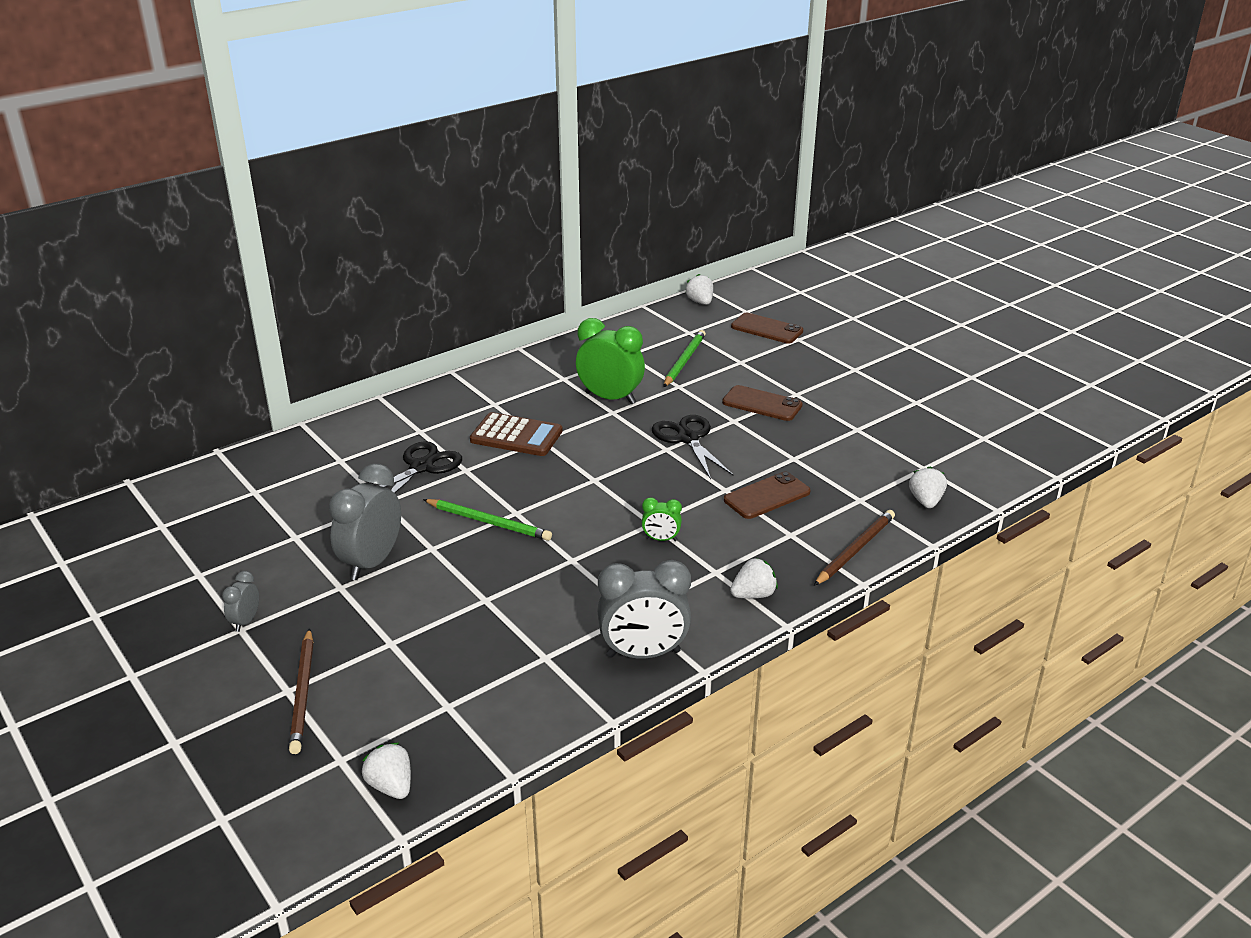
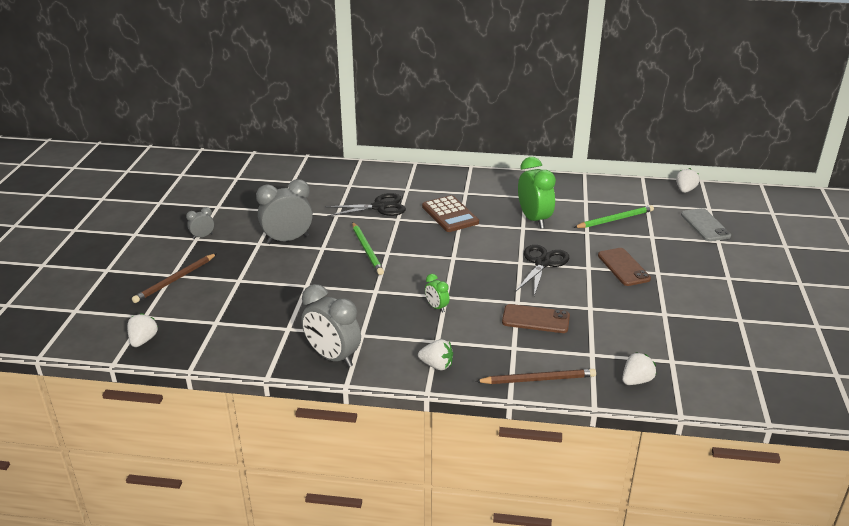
camera: 45 degrees right, 0 degrees up
brown phone [731,313,803,343] -> grey phone [681,208,731,241]

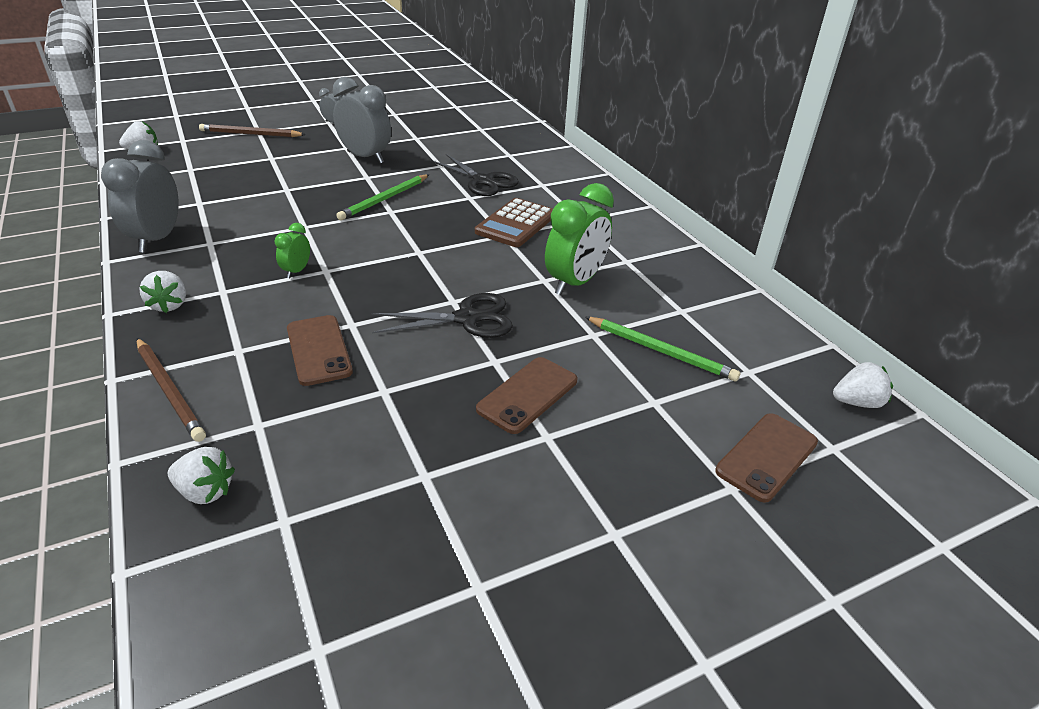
camera: 55 degrees right, 5 degrees up
grey phone [681,208,731,241] -> brown phone [715,413,818,503]

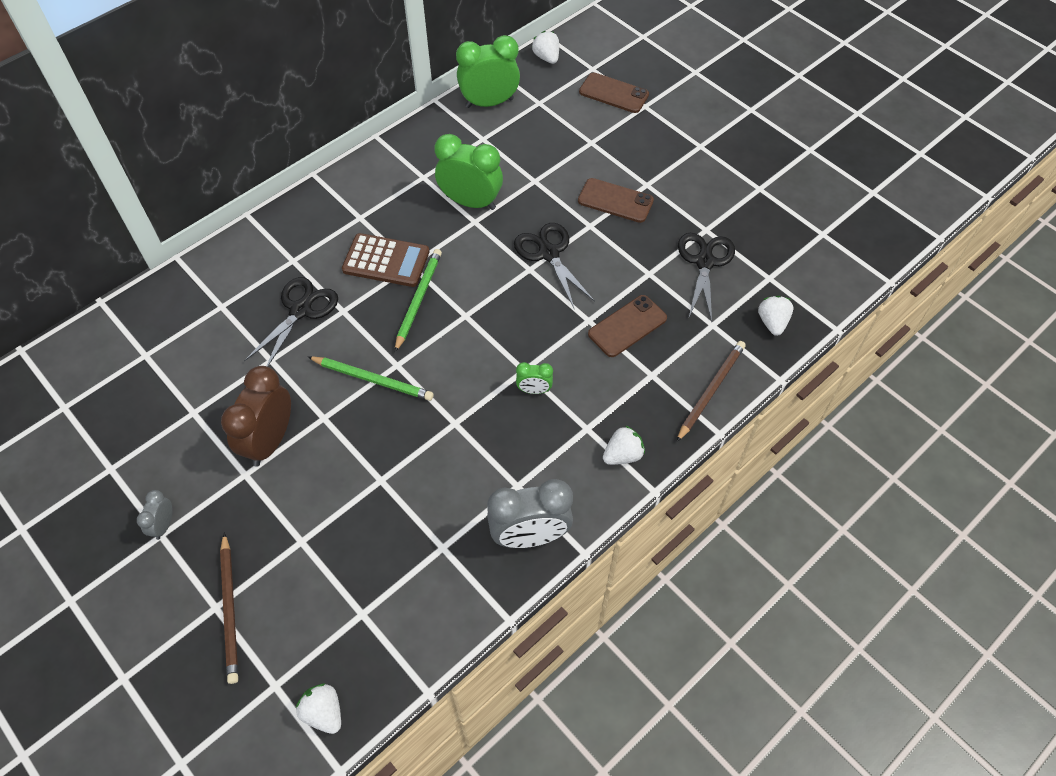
camera: 105 degrees left, 20 degrees up
grey clock [333,77,391,164] -> brown clock [221,366,291,467]
green pencil [585,317,740,381] -> green pencil moved to [395,249,442,352]
none -> green clock [456,35,520,108]
none -> black scissors [678,233,735,322]

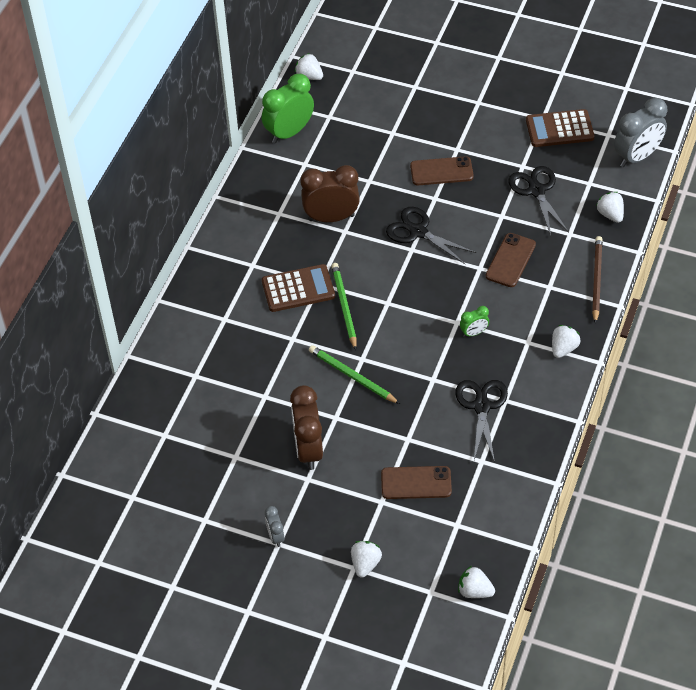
camera: 25 degrees left, 5 degrees down
brown pencil [220,532,238,684] -> white strawberry [351,541,382,578]
black scissors [244,277,338,367] -> black scissors moved to [455,380,508,462]
green pencil [308,356,434,401] -> green pencil turned 135 degrees counterclockwise [309,345,400,404]
green clock [435,134,503,210] -> brown clock [301,165,360,222]
grey clock [487,479,573,548] -> grey clock moved to [614,98,668,167]
brown phone [579,73,649,113] -> brown phone moved to [381,466,452,499]
none -> brown calculator [526,109,594,147]

